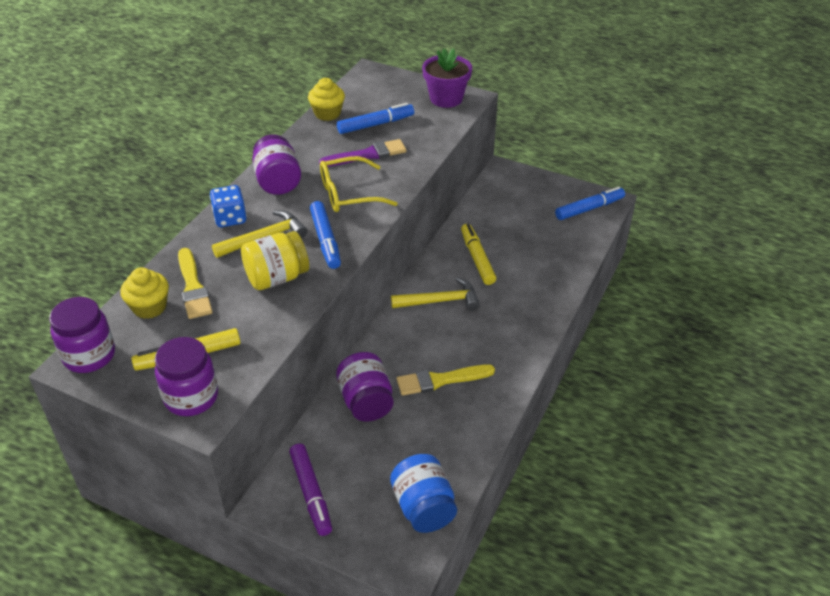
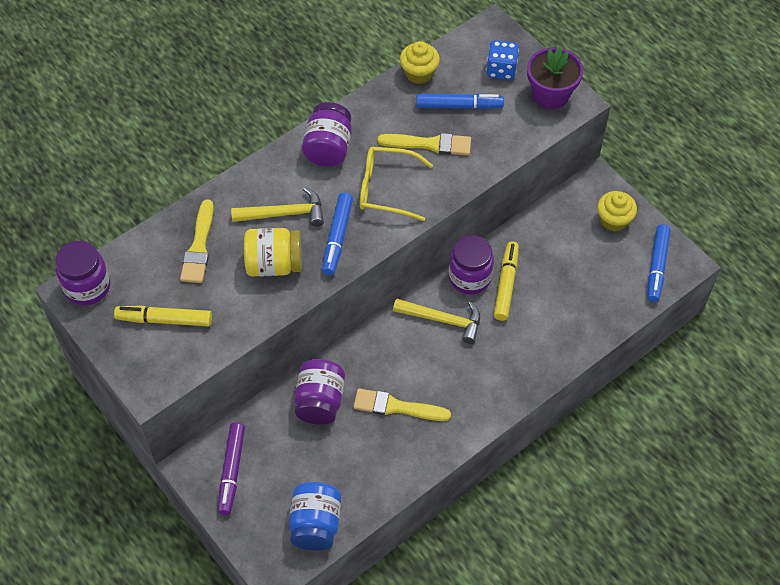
camera: 25 degrees right, 15 degrees up
yellow cupcake [120,267,169,319] -> yellow cupcake moved to [597,191,637,232]
purple jar [155,337,218,416] -> purple jar moved to [449,235,494,295]
blue dice [210,185,247,227] -> blue dice moved to [486,40,519,80]
purple brush [319,139,406,167] -> yellow brush [378,133,471,155]
blue marker [555,187,625,220] -> blue marker turned 105 degrees clockwise [647,224,670,302]

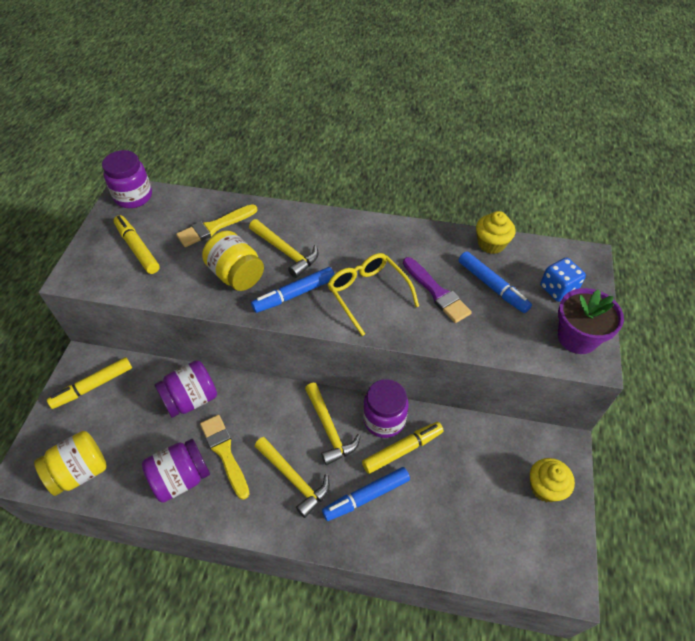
camera: 50 degrees right, 5 degrees down
purple marker [218,423,245,515] -> yellow marker [47,357,132,409]
blue jar [289,482,341,550] -> yellow jar [34,431,107,496]
purple jar [302,102,352,167] -> purple jar moved to [142,439,210,503]
yellow brush [378,133,471,155] -> purple brush [403,257,472,323]
blue marker [647,224,670,302] -> blue marker moved to [322,467,410,521]
none -> yellow hammer [255,437,330,518]

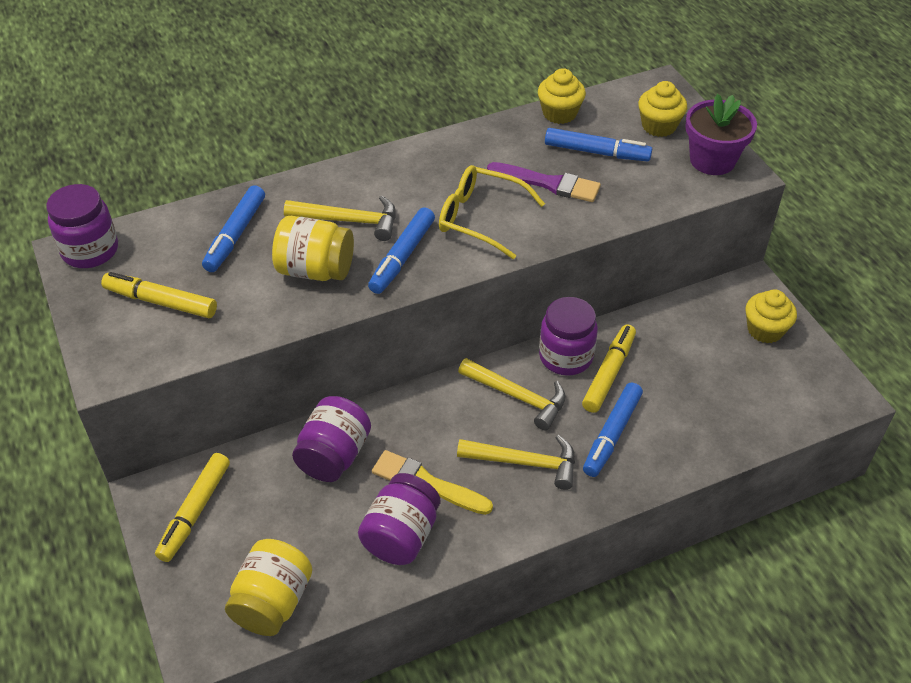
camera: 35 degrees left, 5 degrees down
yellow brush [176,204,258,247] -> blue marker [202,185,265,272]
blue dice [540,258,586,302] -> yellow cupcake [638,81,687,137]

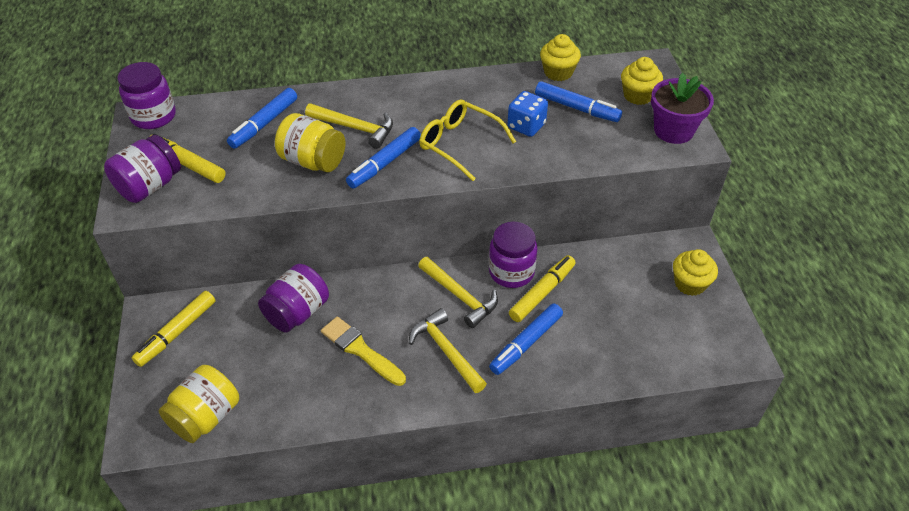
camera: 15 degrees right, 0 degrees up
purple jar [358,473,440,565] -> purple jar moved to [104,135,181,203]
yellow hammer [457,435,575,490] -> yellow hammer turned 150 degrees counterclockwise [409,308,487,393]
purple brush [487,162,601,202] -> blue dice [508,91,548,137]

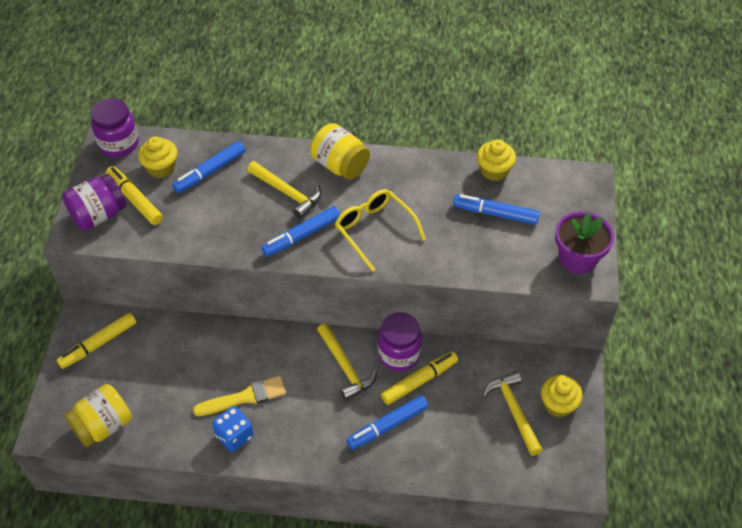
camera: 15 degrees right, 5 degrees up
purple jar [258,264,329,333] -> none
yellow jar [275,113,346,172] -> yellow jar moved to [310,123,370,180]
yellow brush [321,316,406,386] -> yellow brush turned 105 degrees clockwise [193,376,286,416]
yellow hammer [409,308,487,393] -> yellow hammer moved to [483,371,543,456]
blue dice [508,91,548,137] -> blue dice moved to [212,406,254,452]
blue marker [535,81,622,122] -> blue marker turned 150 degrees clockwise [453,194,540,225]
yellow cupcake [621,57,663,105] -> yellow cupcake moved to [138,136,177,178]

